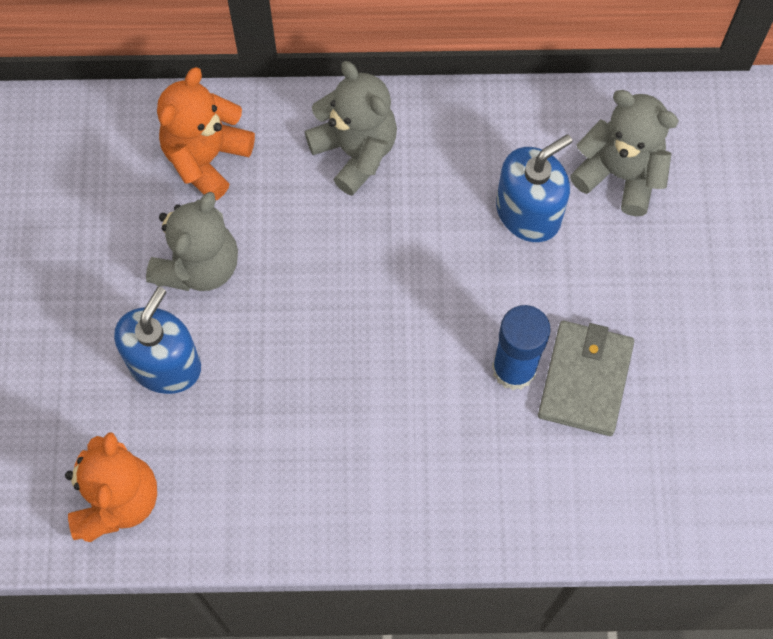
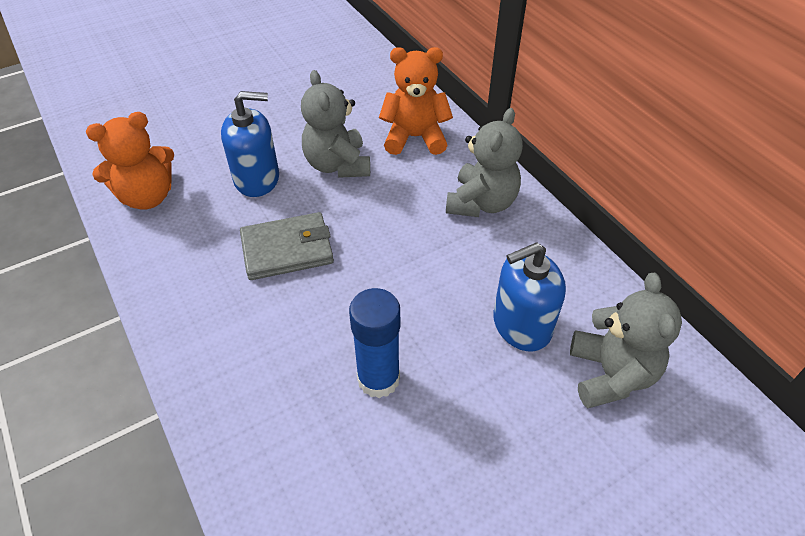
camera: 60 degrees right, 20 degrees down
grey teddy bear [146,192,238,291] -> grey teddy bear turned 75 degrees clockwise [301,70,370,178]
blue soap dispenser [496,134,573,242] -> blue soap dispenser turned 135 degrees clockwise [493,242,566,351]
grey wallet [538,321,635,436] -> grey wallet moved to [240,212,334,280]

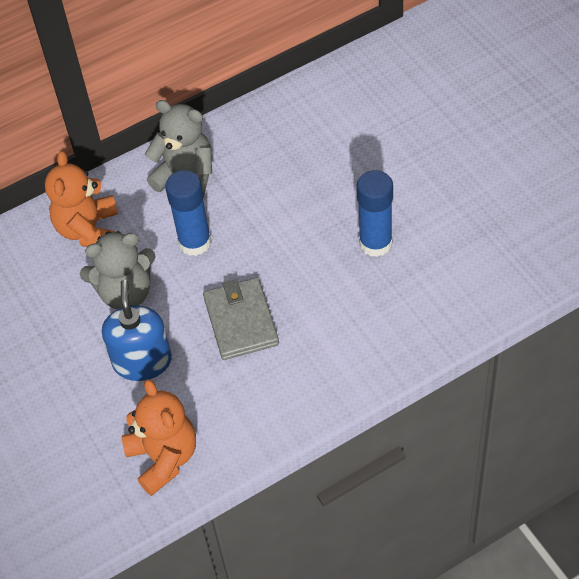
camera: 85 degrees left, 5 degrees up
blue soap dispenser [493,242,566,351] -> none
grey teddy bear [570,273,682,408] -> none
none -> blue glue stick [165,170,212,256]

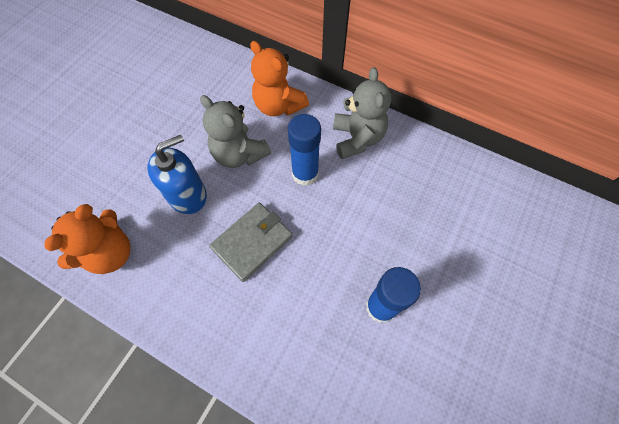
camera: 55 degrees right, 10 degrees up
orange teddy bear [45,151,118,247] -> orange teddy bear turned 105 degrees counterclockwise [250,41,309,116]

